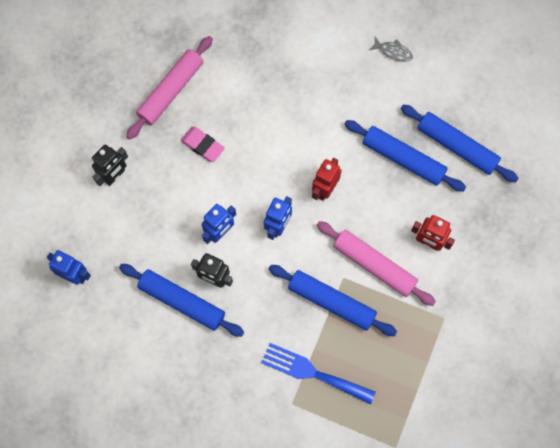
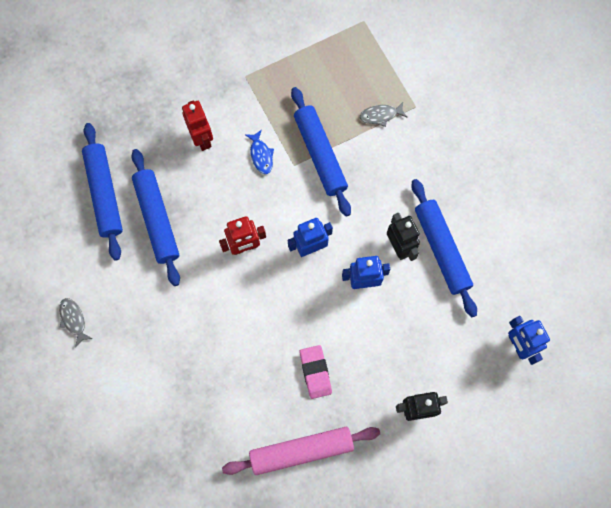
camera: 140 degrees left, 0 degrees up
blue fork [261,343,376,405] -> grey fish [360,102,407,127]
pink rolling pin [317,221,436,306] -> blue fish [245,130,274,174]

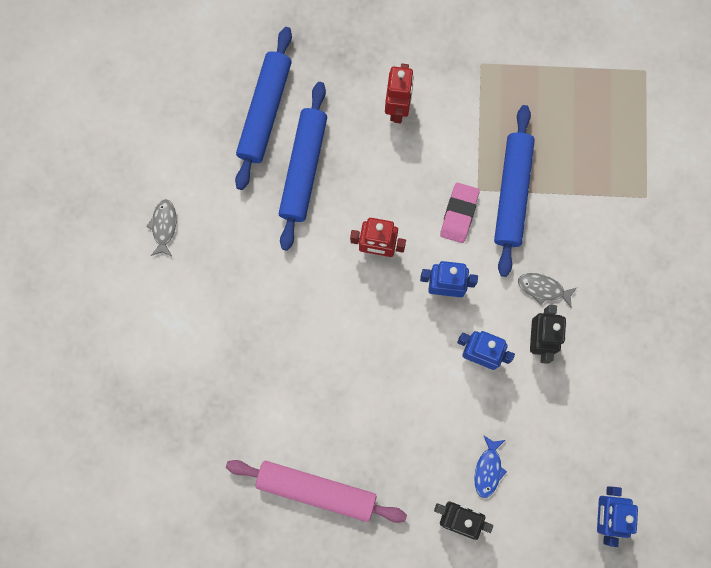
camera: 30 degrees right, 5 degrees up
blue fish [245,130,274,174] -> blue fish moved to [474,435,507,498]
pink eraser [300,345,332,399] -> pink eraser moved to [440,183,479,243]
grey fish [360,102,407,127] -> grey fish moved to [518,273,577,307]
blue rolling pin [411,179,477,317] -> none

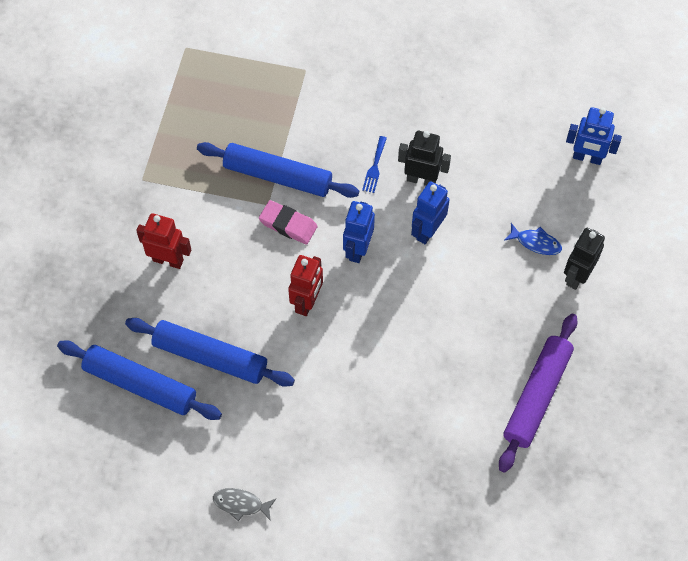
camera: 80 degrees left, 15 degrees down
pink rolling pin [226,460,407,523] -> purple rolling pin [499,314,578,473]
grey fish [518,273,577,307] -> blue fork [362,136,387,193]

